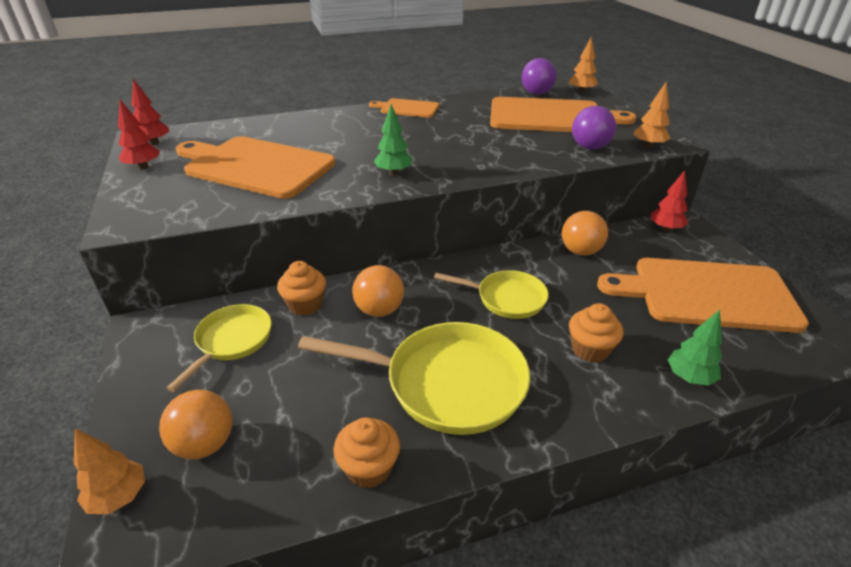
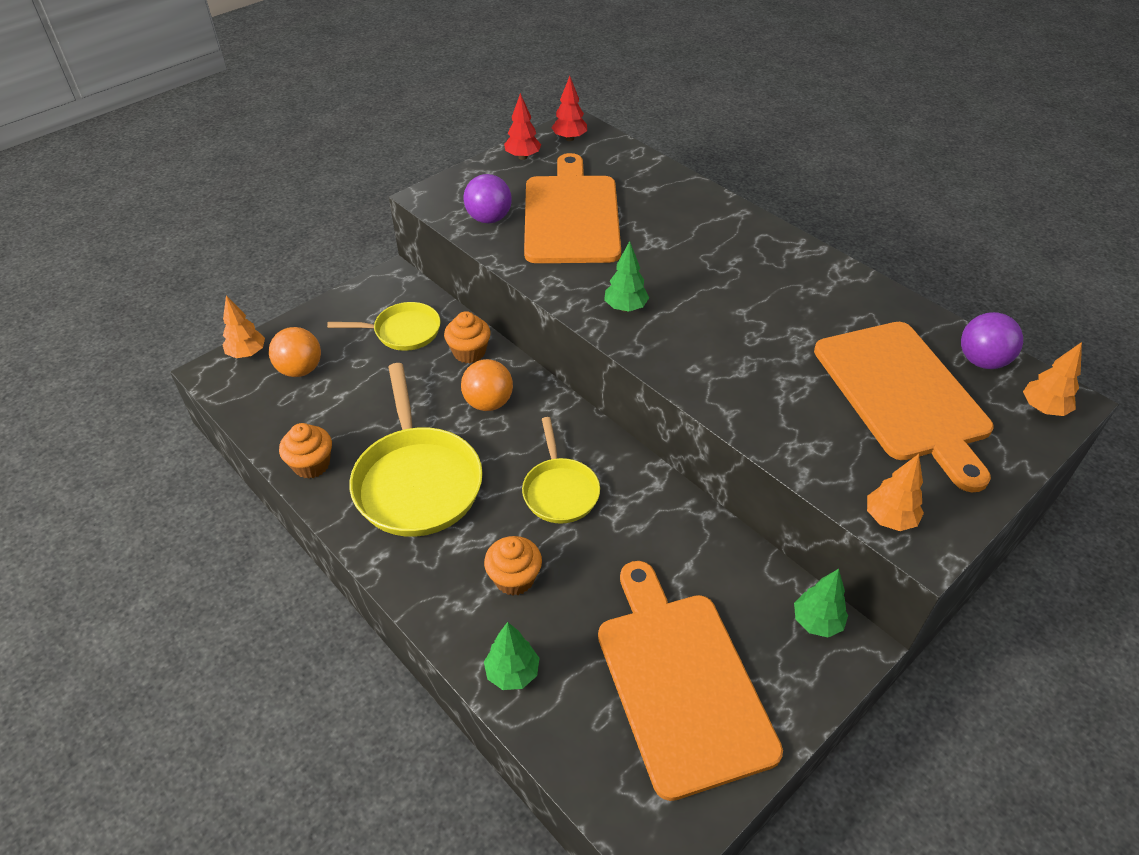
camera: 65 degrees right, 10 degrees up
orange cutting board [369,98,439,118] -> none
orange ball [562,211,608,256] -> none
purple ball [572,106,616,150] -> purple ball moved to [463,174,512,223]
red tree [651,170,688,232] -> green tree [794,569,848,637]

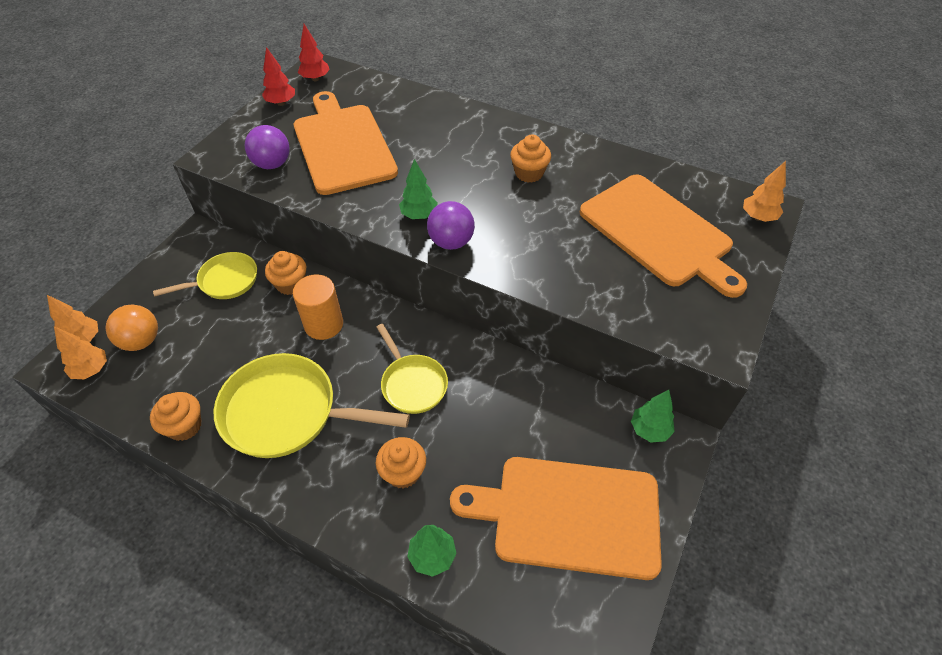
camera: 20 degrees left, 5 degrees up
yellow pan [349,363,483,537] -> yellow pan turned 135 degrees clockwise [214,353,410,458]
orange ball [461,359,513,411] -> orange cylinder [293,274,343,340]
orange cutting board [598,561,783,801] -> orange cutting board turned 45 degrees counterclockwise [450,457,662,580]
orange tree [867,454,924,531] -> orange tree moved to [54,326,107,379]
purple ball [961,312,1023,369] -> purple ball moved to [427,201,475,250]
none -> orange cupcake [510,134,551,183]

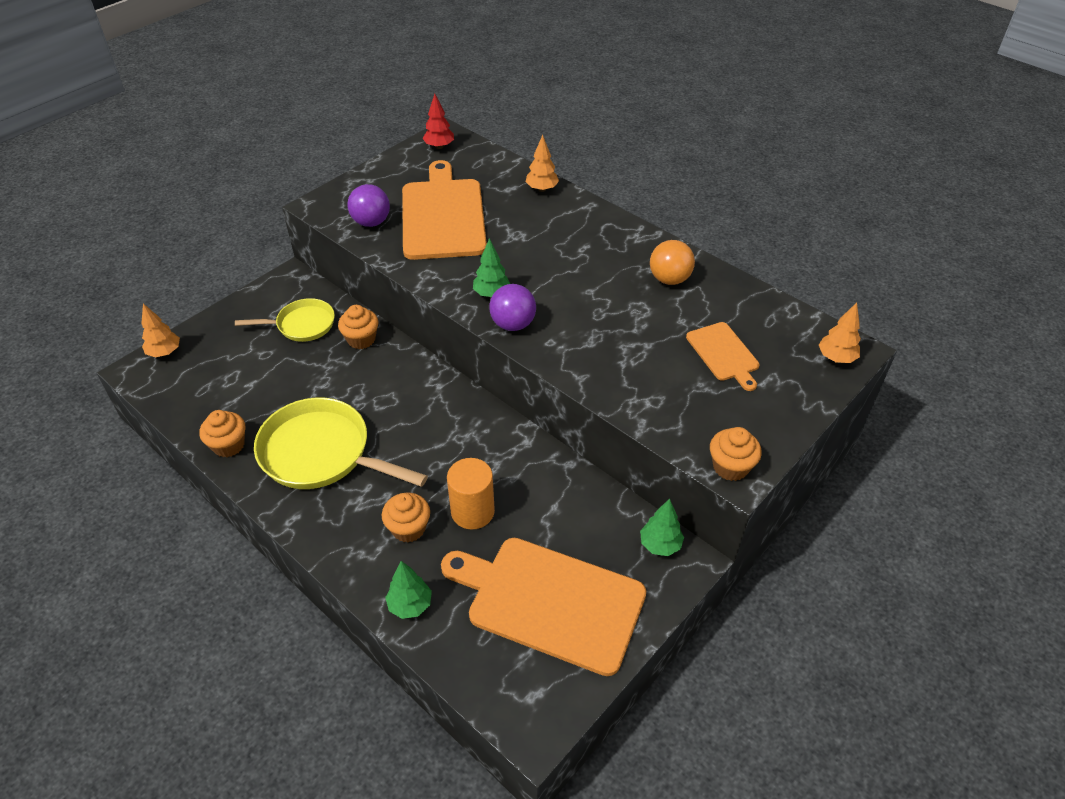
camera: 15 degrees right, 5 degrees down
orange tree [54,326,107,379] -> orange tree moved to [525,135,559,192]
orange ball [105,305,158,351] -> orange ball moved to [650,240,695,285]
red tree [262,47,295,106] -> none
orange cylinder [293,274,343,340] -> orange cylinder moved to [447,458,495,530]
yellow pan [376,324,448,414] -> none
orange cupcake [510,134,551,183] -> orange cupcake moved to [710,427,762,481]
orange cutting board [580,175,747,298] -> orange cutting board [686,322,760,391], size x0.51

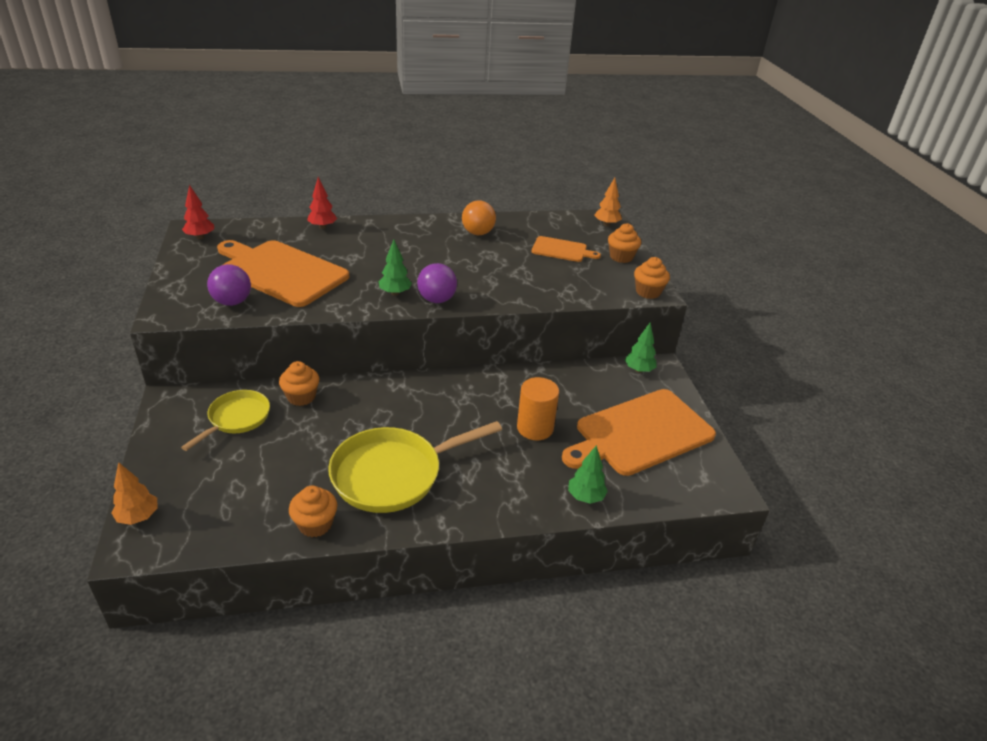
camera: 55 degrees left, 10 degrees down
orange cupcake [382,493,430,542] -> orange cupcake moved to [608,223,641,263]
orange tree [525,135,559,192] -> red tree [307,177,337,229]

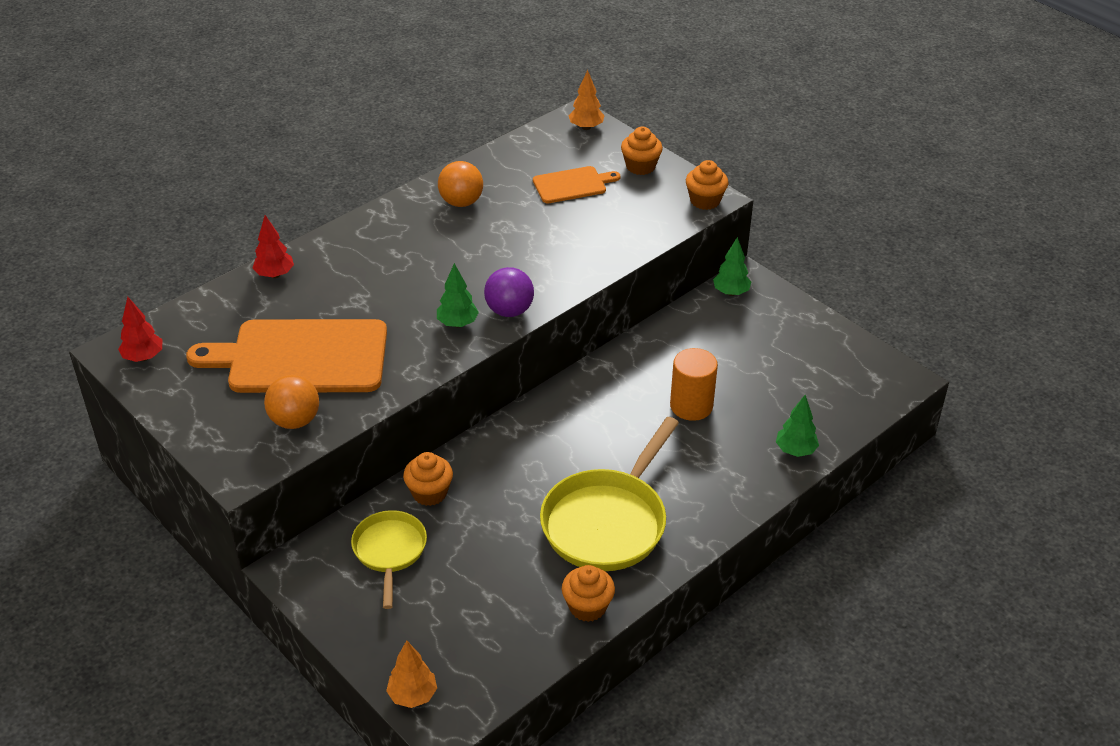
camera: 30 degrees left, 5 degrees up
purple ball [207,264,251,306] -> orange ball [264,375,319,429]
orange cutting board [562,389,716,476] -> none

